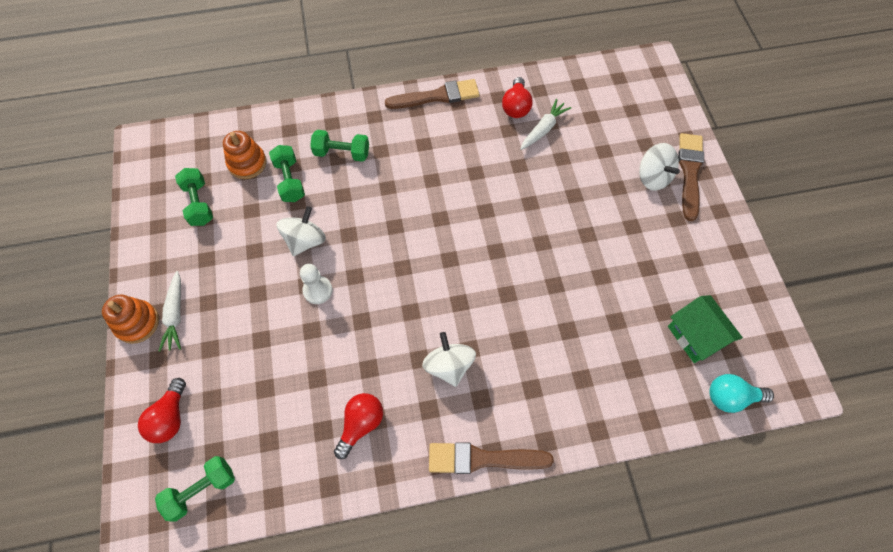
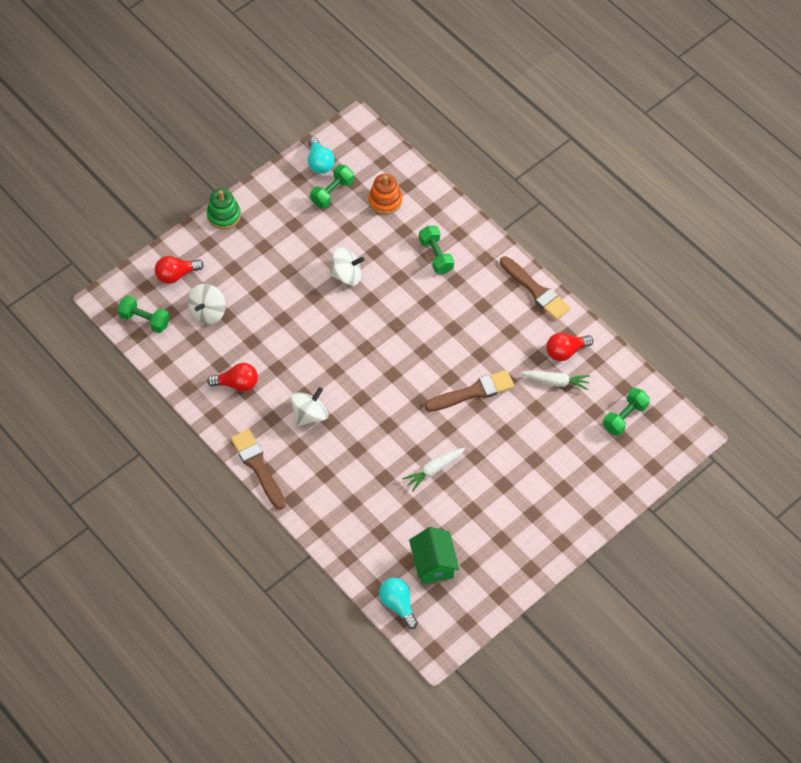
camera: 60 degrees right, 5 degrees down
orange stacking toy [102,295,159,344] -> green stacking toy [207,188,241,229]
white carrot [159,271,181,352] -> white carrot moved to [402,447,465,492]
green dumbbell [269,145,305,202] -> green dumbbell moved to [603,388,650,436]
white pawn [300,264,333,304] -> none
white spinning top [639,143,680,191] -> white spinning top moved to [188,283,226,324]
green house [668,295,743,363] -> green house turned 45 degrees counterclockwise [409,527,459,584]
brown brush [678,133,704,221] -> brown brush moved to [425,370,514,412]
none -> turquoise light bulb [308,137,335,174]

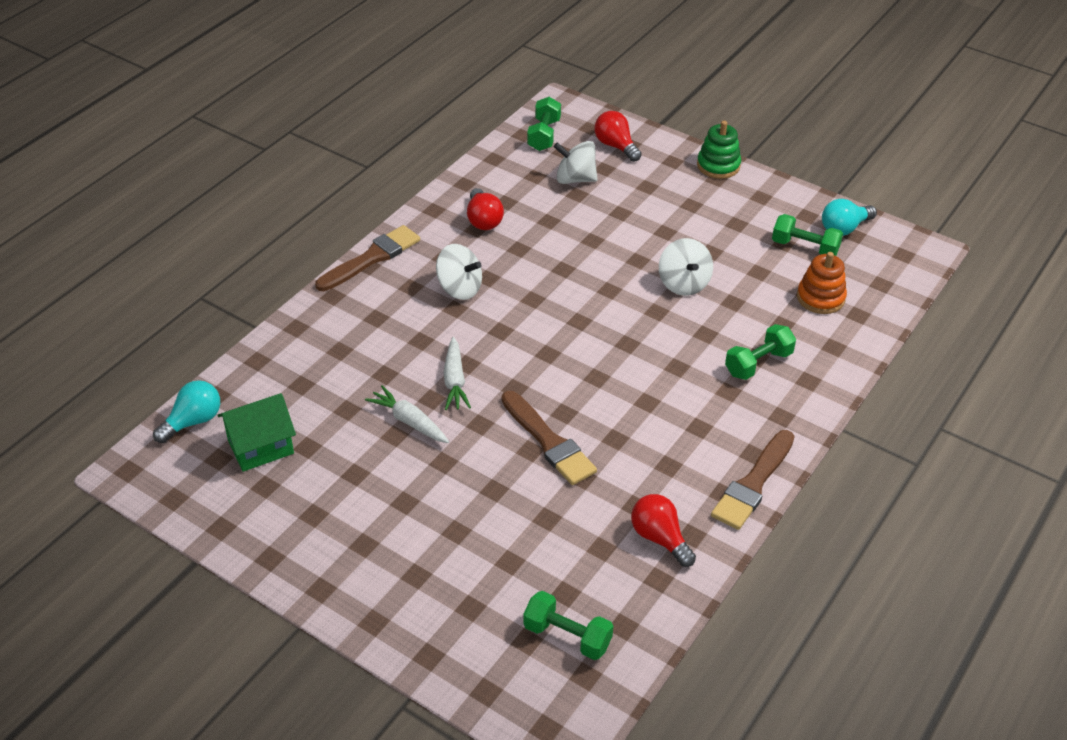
camera: 75 degrees right, 15 degrees down
white carrot [520,371,590,390] -> white carrot moved to [444,337,471,410]

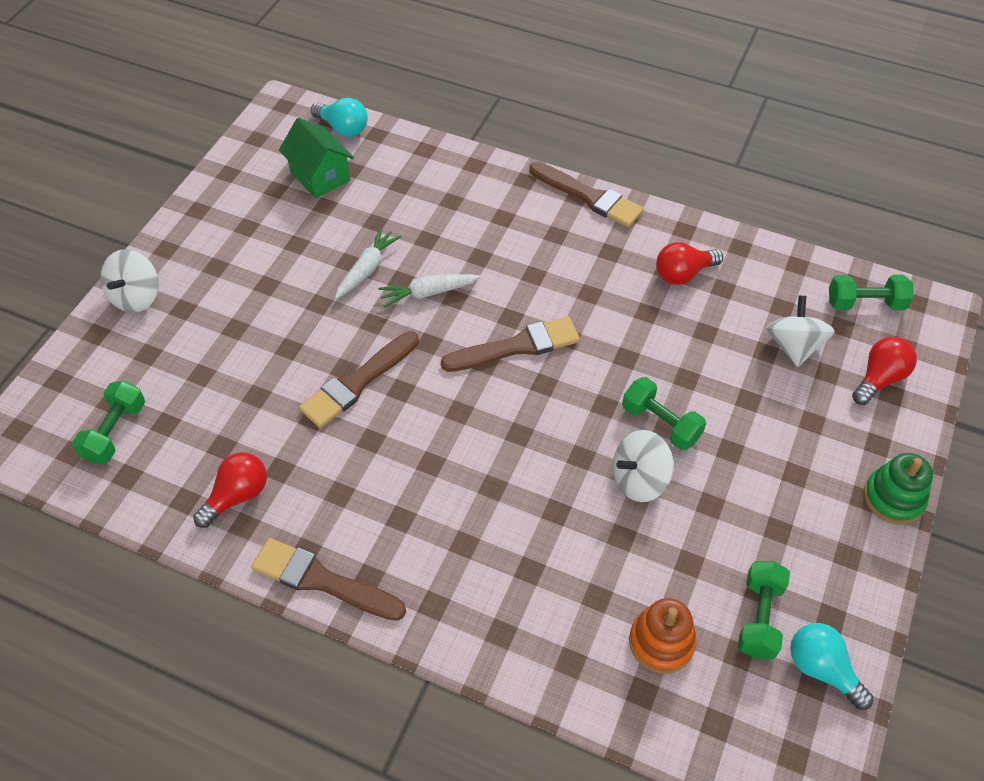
camera: 80 degrees right, 10 degrees up
white spinning top [436,244,482,300] -> white spinning top moved to [100,249,159,313]
green dumbbell [725,324,796,380] -> green dumbbell moved to [622,377,706,450]
none -> brown brush [441,316,580,372]

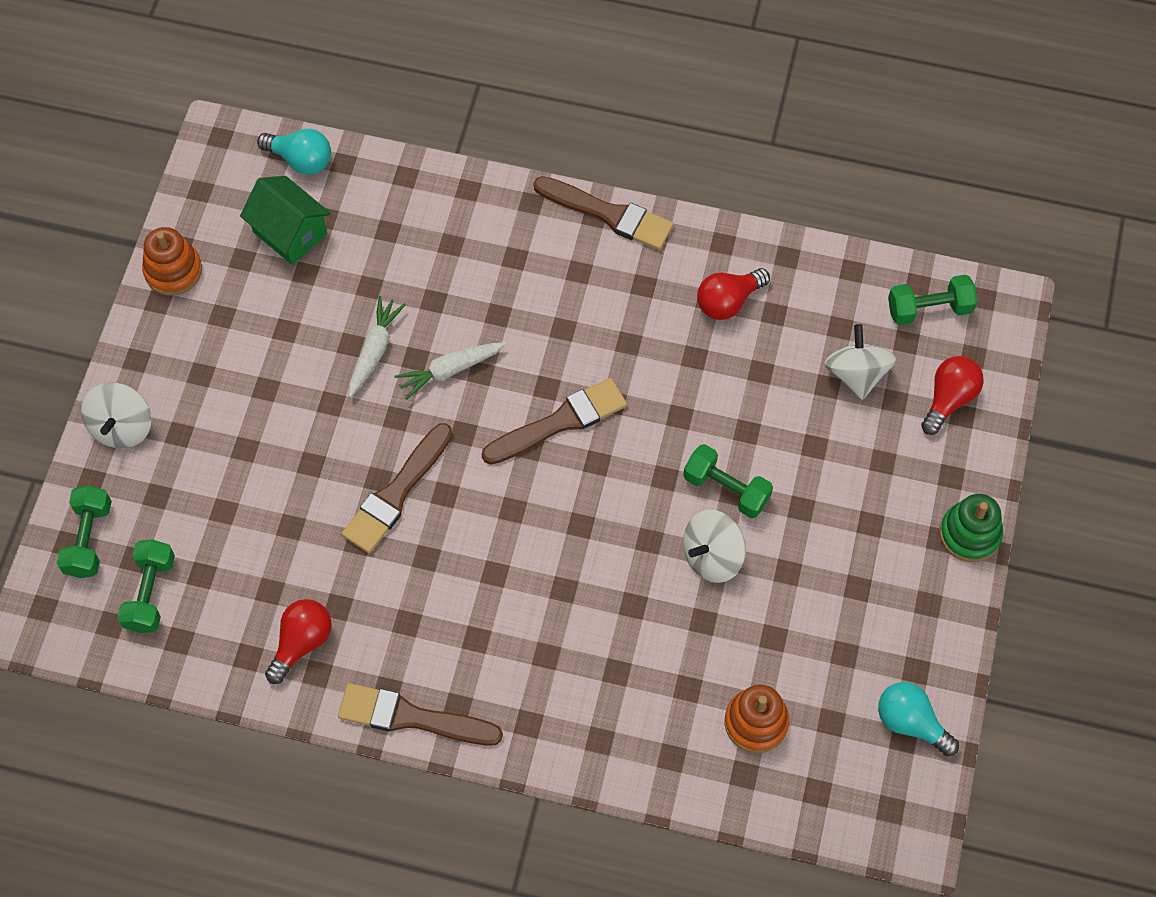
camera: 10 degrees left, 10 degrees up
green dumbbell [738,561,790,659] -> green dumbbell moved to [57,485,112,578]
none -> orange stacking toy [142,227,202,296]

